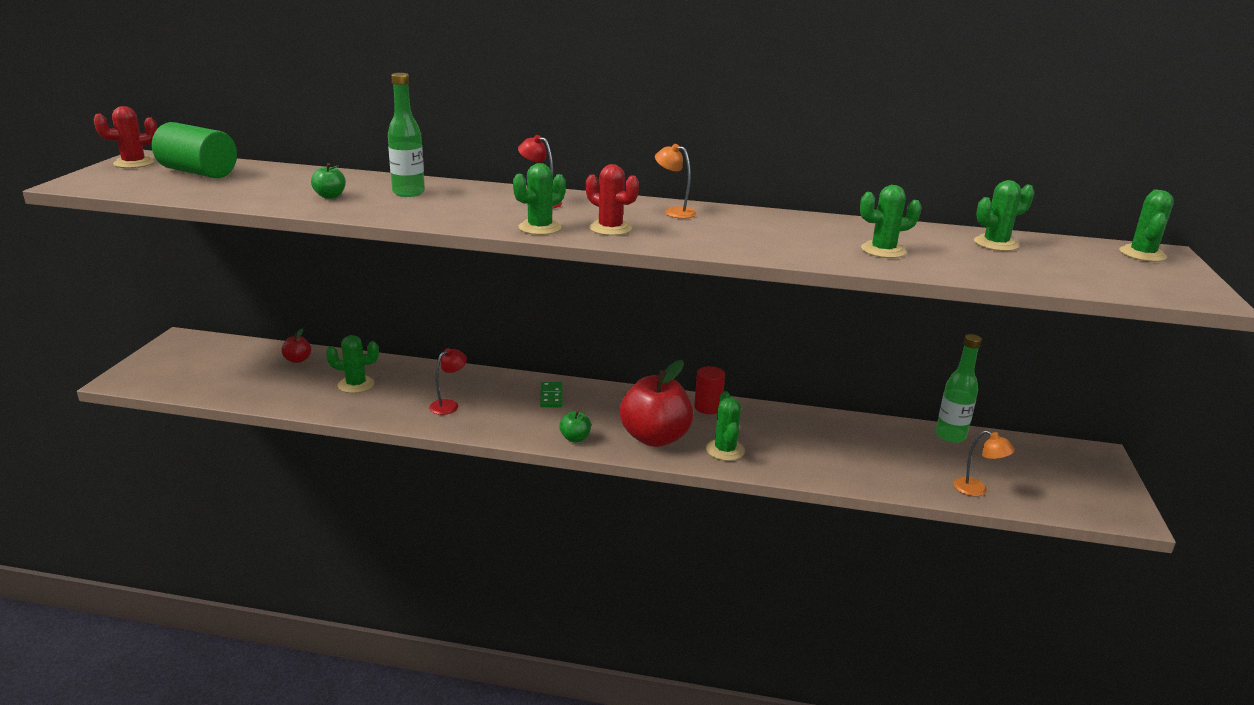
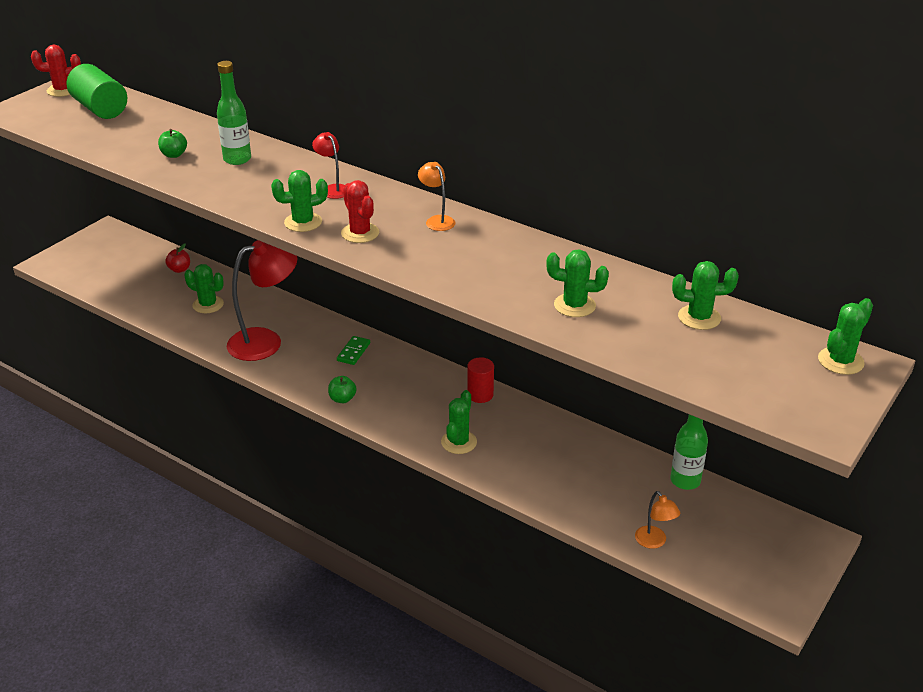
camera: 25 degrees right, 10 degrees up
red lamp [429,348,467,415] -> red lamp [227,240,297,361], size x2.13
red apple [620,360,694,447] -> none

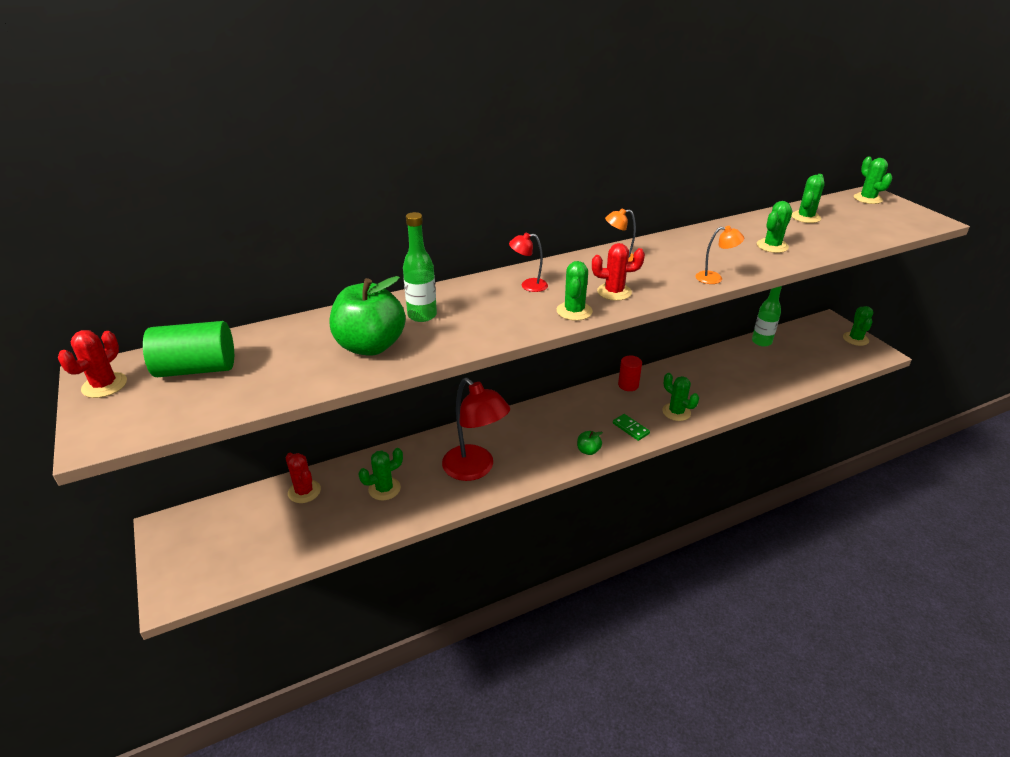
camera: 60 degrees left, 0 degrees up
green apple [158,129,187,158] -> green apple [330,276,406,356], size x2.29
red apple [165,243,190,273] -> red cactus [286,453,321,503]
red lamp [227,240,297,361] -> red lamp turned 135 degrees clockwise [442,378,510,481]
green domino [337,336,370,365] -> green domino moved to [613,414,650,441]
orange lamp [635,491,680,549] -> orange lamp moved to [696,226,744,284]
none -> green cactus [843,306,873,346]

